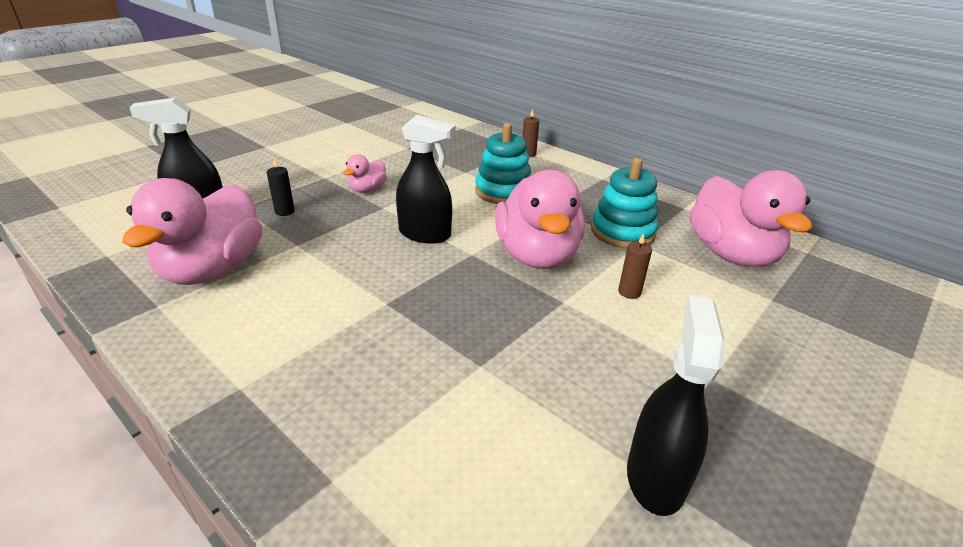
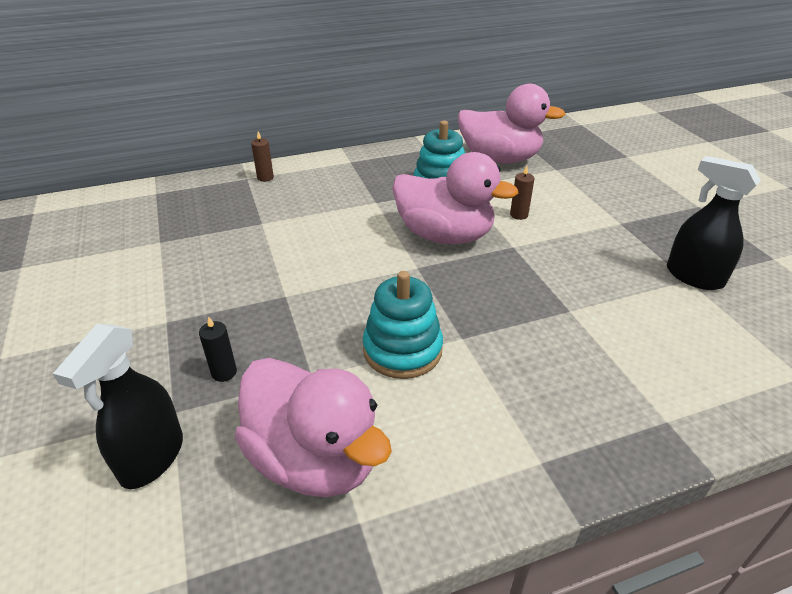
camera: 60 degrees left, 5 degrees up
pink duck [343,154,387,193] -> none
black spray bottle [396,115,455,243] -> none
turquoise stacking toy [475,123,531,204] -> turquoise stacking toy moved to [363,271,443,379]

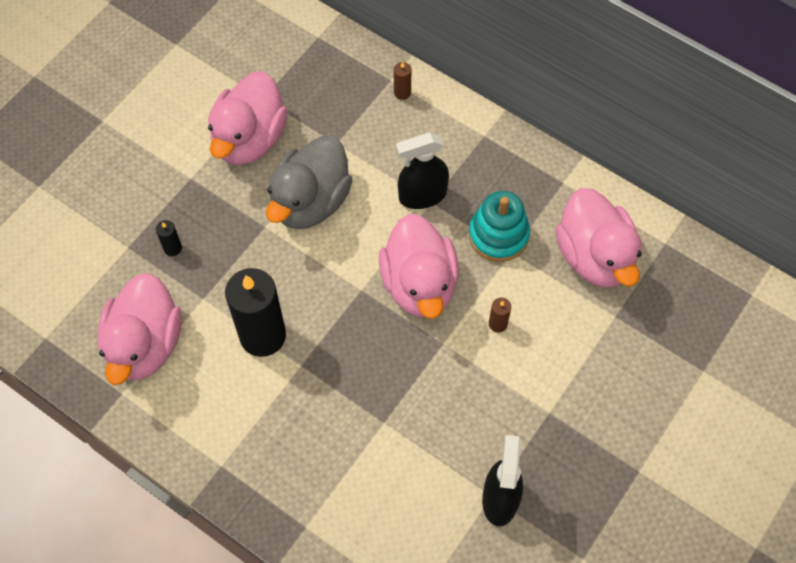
camera: 55 degrees right, 25 degrees up
black spray bottle [53,323,183,489] -> black spray bottle moved to [396,132,449,209]
turquoise stacking toy [363,271,443,379] -> black candle [225,268,286,357]
none -> pink duck [208,71,288,165]
none -> grey duck [266,136,353,229]

